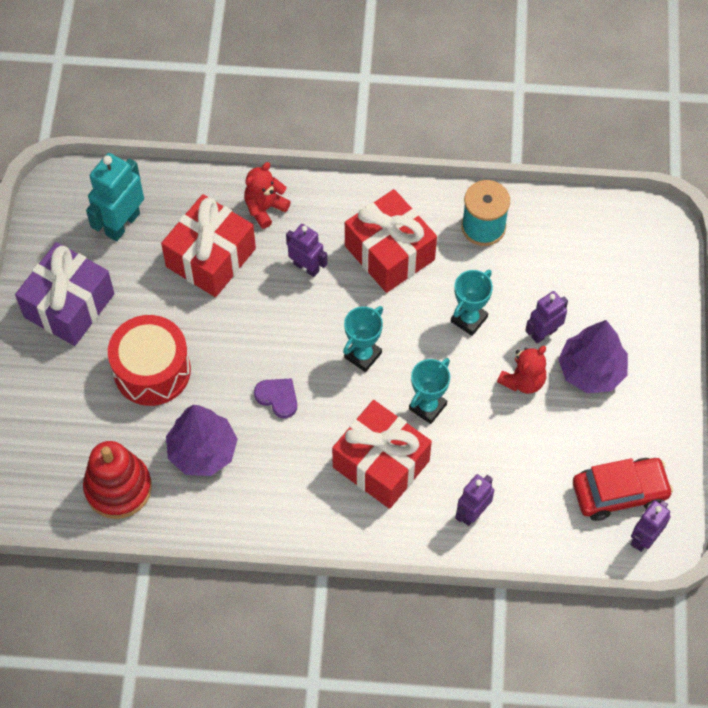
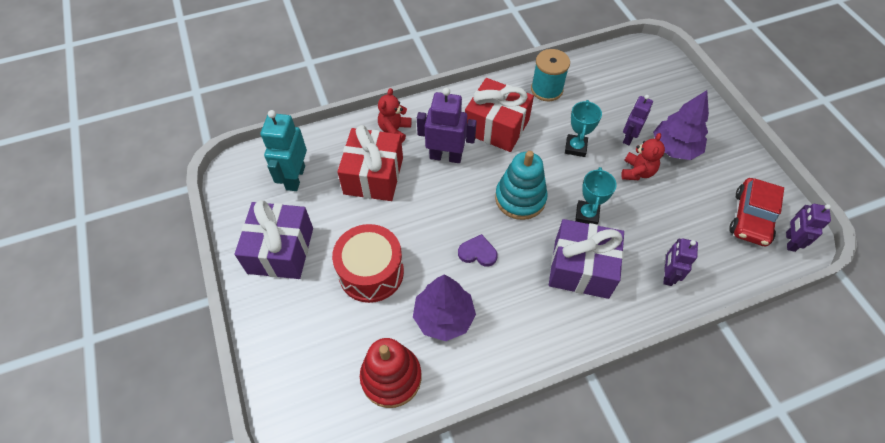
camera: 25 degrees left, 5 degrees down
purple robot [286,224,328,277] -> purple robot [417,88,477,163], size x1.56
red gift [332,400,432,509] -> purple gift [549,219,624,299]
turquoise trophy [343,306,383,372] -> turquoise stacking toy [495,151,548,220]
red car [573,458,673,521] -> red car turned 150 degrees clockwise [729,178,784,246]

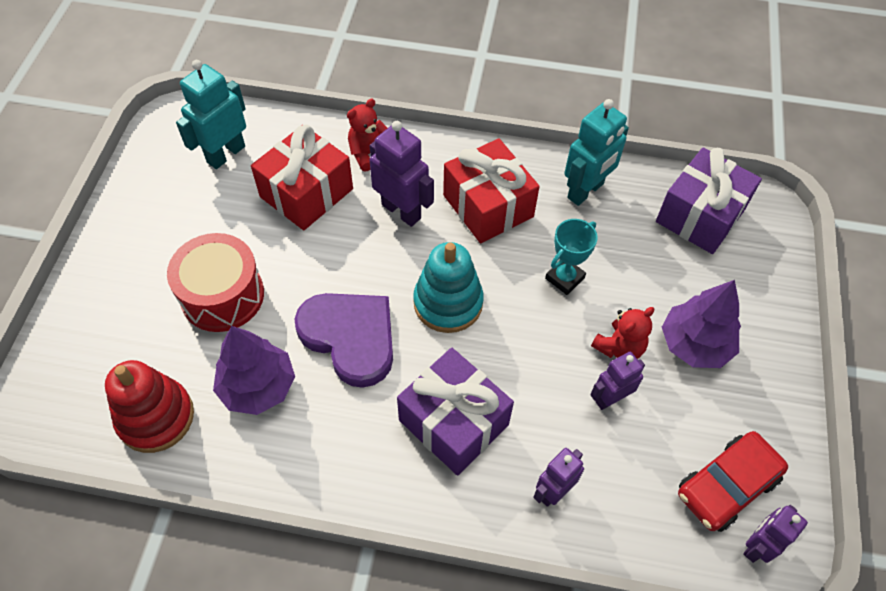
camera: 30 degrees right, 0 degrees up
purple gift [235,200,313,279] -> purple gift moved to [656,147,762,254]
purple heart [458,234,498,266] -> purple heart [295,293,393,388], size x2.15
turquoise spool [531,49,570,101] -> turquoise robot [564,99,629,206]
turquoise trophy [575,167,617,225] -> none
purple robot [623,95,653,145] -> purple robot moved to [590,352,645,410]

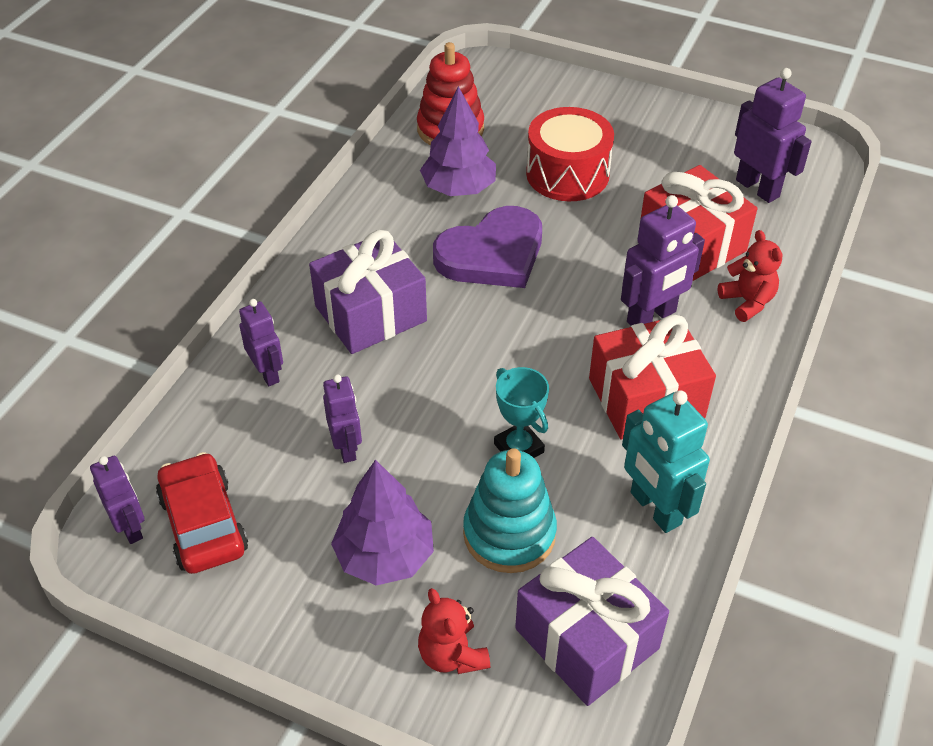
camera: 105 degrees right, 10 degrees down
turquoise robot [176,60,246,169] -> purple robot [734,68,812,203]
turquoise stacking toy [413,242,484,333] -> turquoise stacking toy moved to [463,448,557,573]
red teddy bear [591,307,654,359] -> red teddy bear moved to [418,588,490,674]

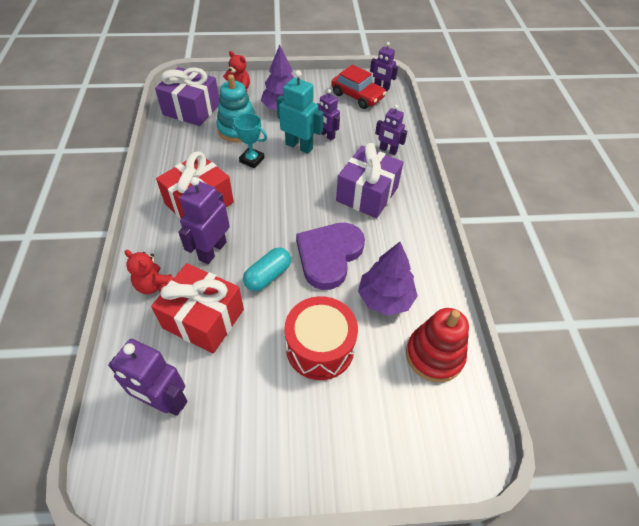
camera: 150 degrees right, 5 degrees up
turquoise robot [622,390,710,533] -> turquoise robot moved to [277,70,324,154]
none -> turquoise capsule [243,247,291,291]

